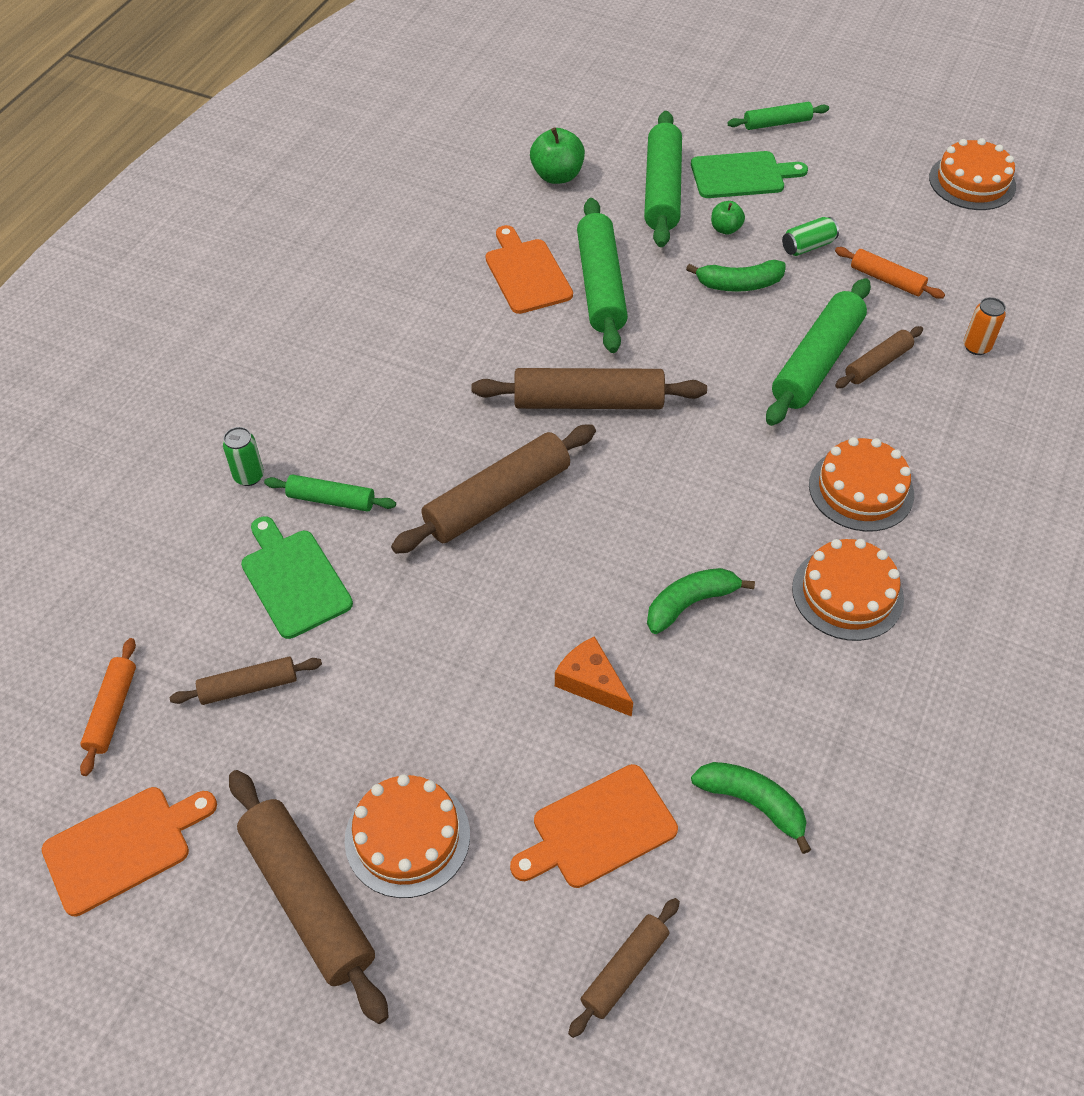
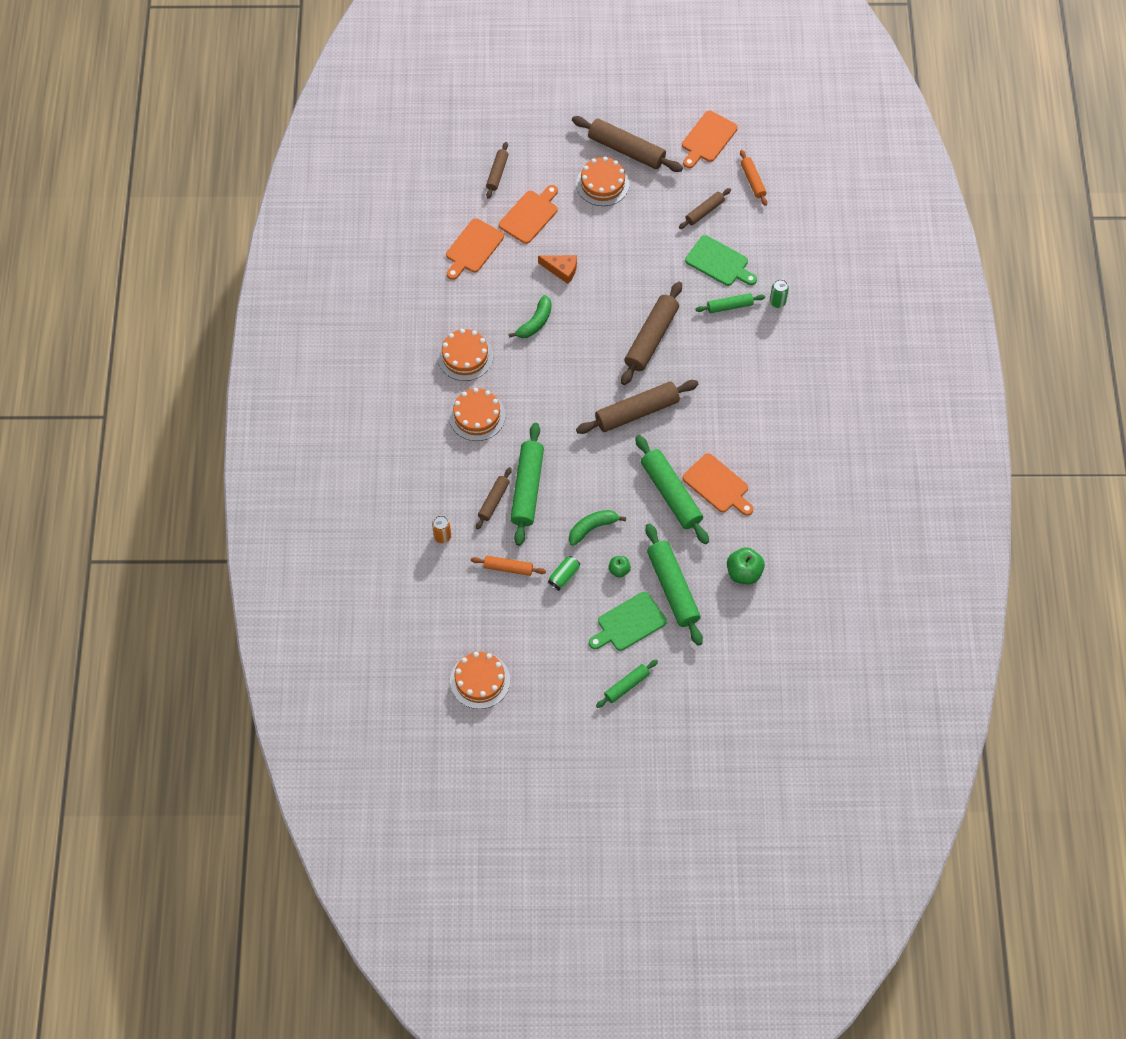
camera: 155 degrees right, 10 degrees up
green banana [691,762,811,854] -> orange cutting board [446,218,504,280]

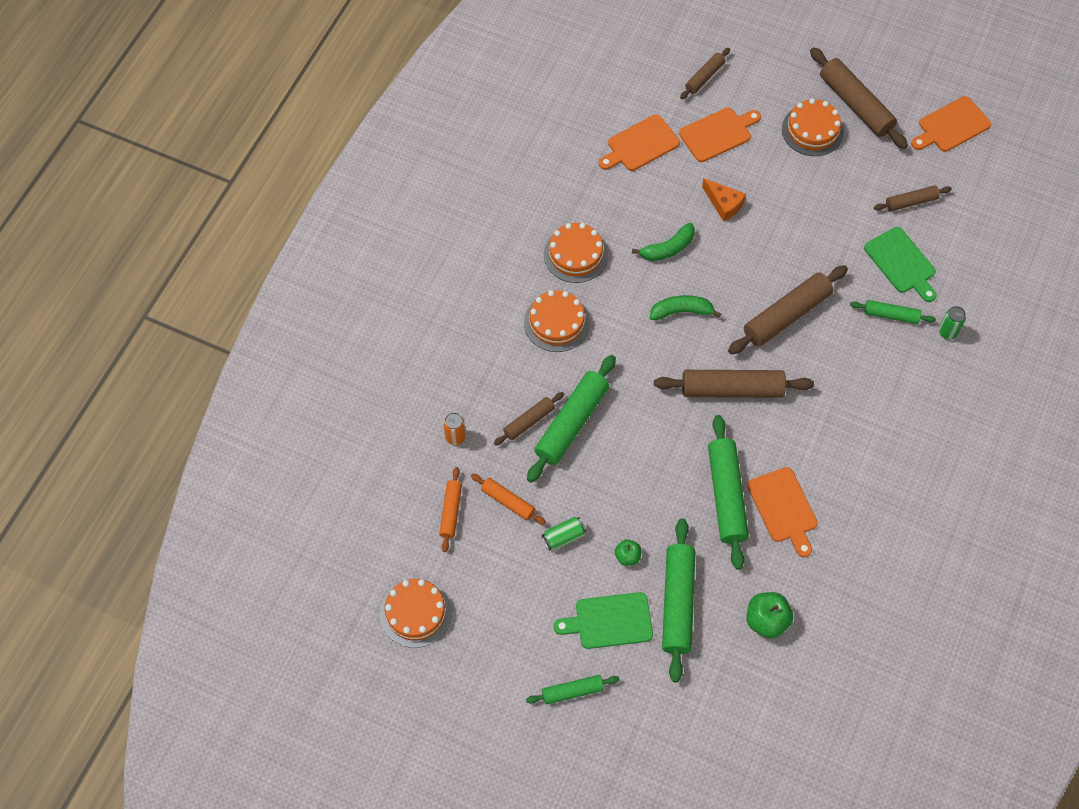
camera: 25 degrees right, 0 degrees up
green banana [569,510,626,546] -> green banana moved to [650,295,721,320]
orange rolling pin [740,150,767,206] -> orange rolling pin moved to [439,467,462,552]

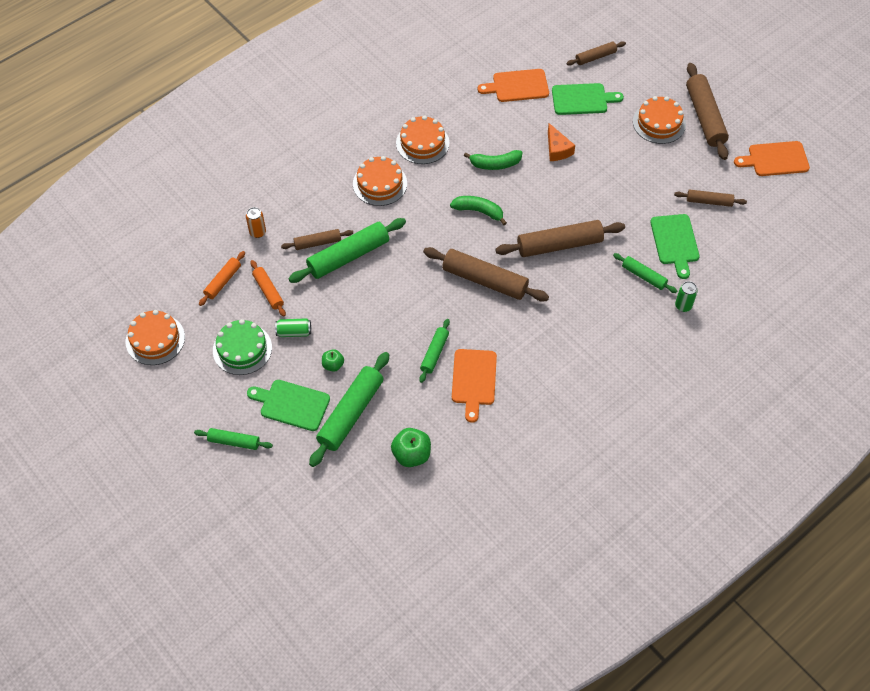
camera: 25 degrees right, 5 degrees down
orange cutting board [679,107,761,162] -> green cutting board [552,83,624,115]
green rolling pin [708,415,749,570] -> green rolling pin [419,319,450,383], size x0.55
none -> green cake [213,319,272,375]

